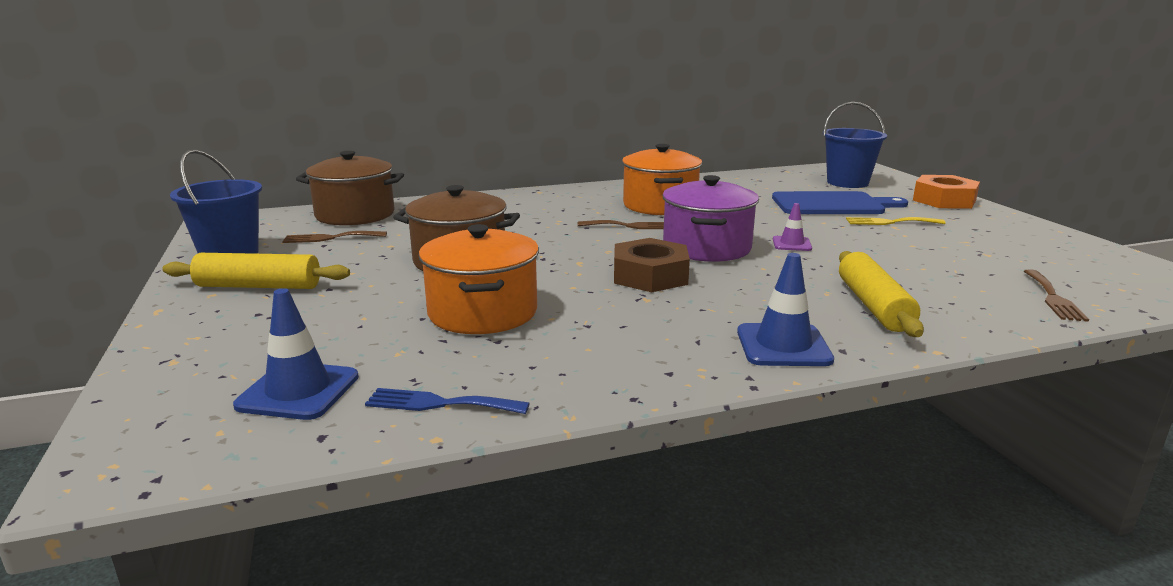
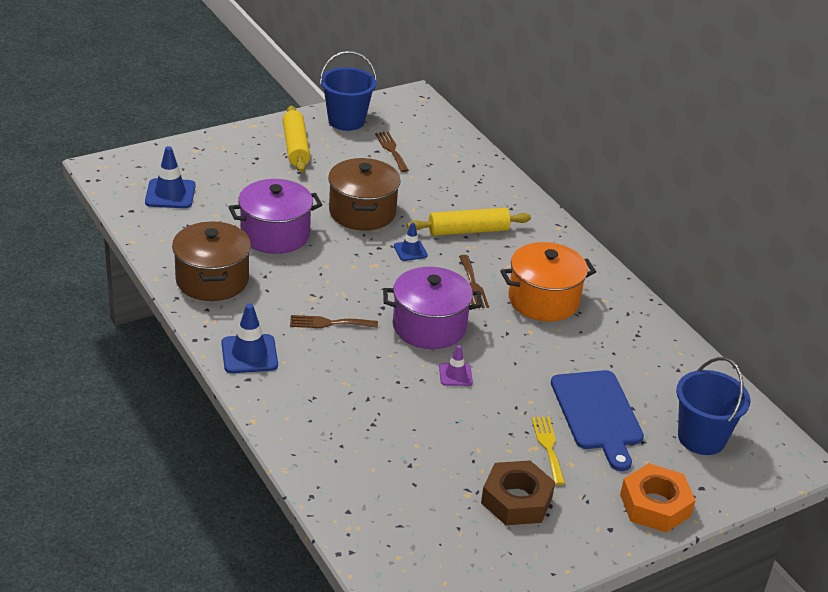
camera: 75 degrees right, 15 degrees up
brown pot [296,151,404,226] -> brown pot moved to [172,221,251,301]
blue fork [365,388,530,414] -> none
orange pot [419,224,539,334] -> purple pot [229,179,322,254]
brown nut [614,238,690,292] -> brown nut moved to [481,460,555,525]
yellow rolling pin [839,251,924,337] -> yellow rolling pin moved to [407,208,531,236]
brown fork [1024,269,1089,322] -> brown fork moved to [290,315,378,328]
none -> blue traffic cone [394,223,428,261]

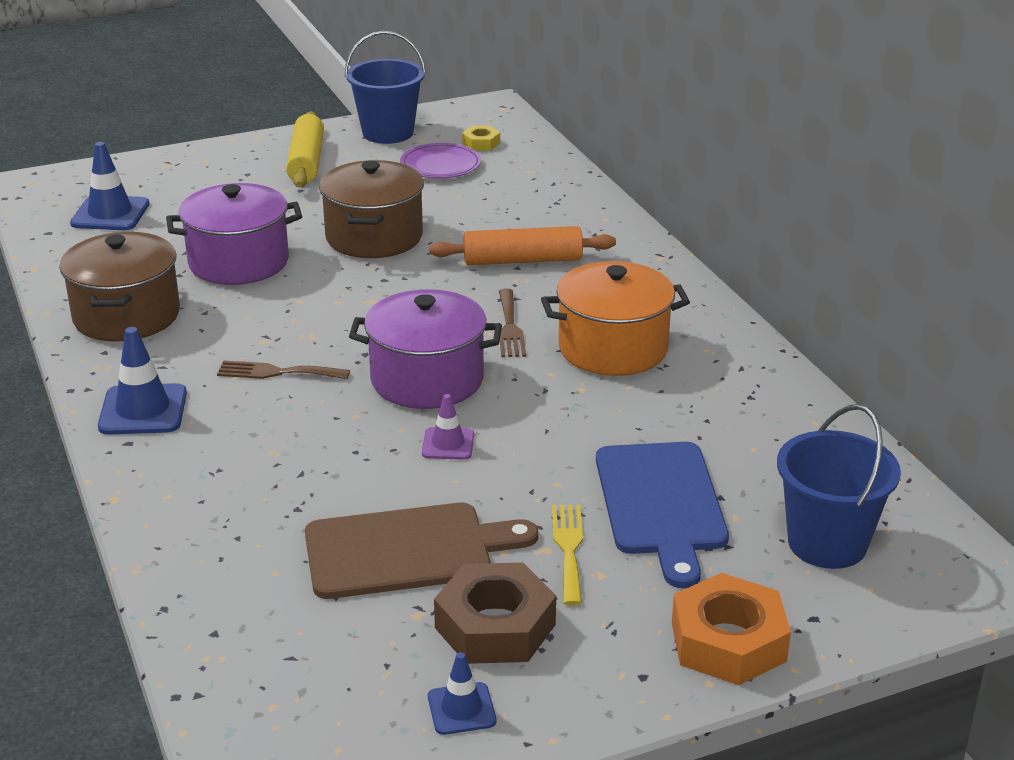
camera: 10 degrees right, 5 degrees down
brown fork [375,132,409,172] -> purple plate [400,143,481,179]
blue traffic cone [394,223,428,261] -> blue traffic cone moved to [428,652,496,735]
yellow rolling pin [407,208,531,236] -> orange rolling pin [429,226,616,265]
none -> brown cutting board [305,503,538,599]
none -> yellow nut [462,126,500,151]

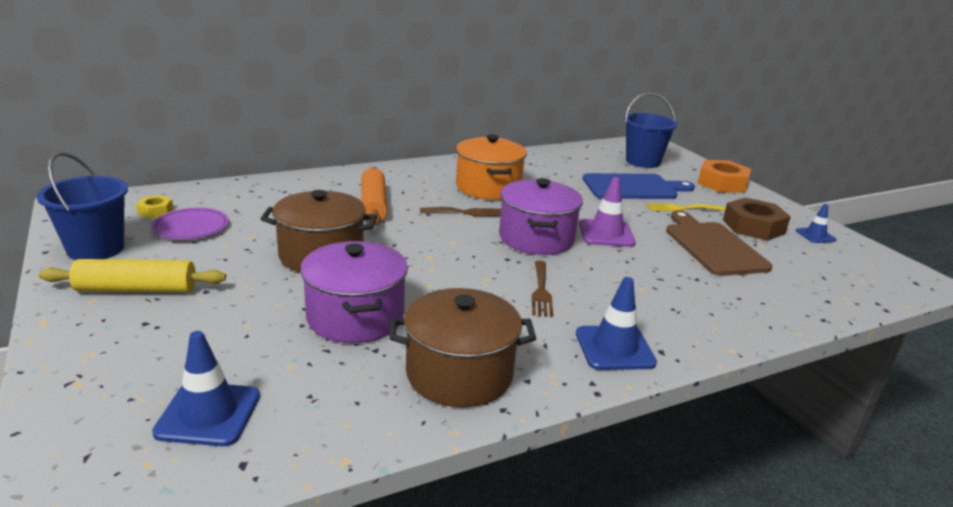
camera: 95 degrees left, 5 degrees down
purple traffic cone [422,394,474,460] -> purple traffic cone [579,177,636,247], size x1.67

